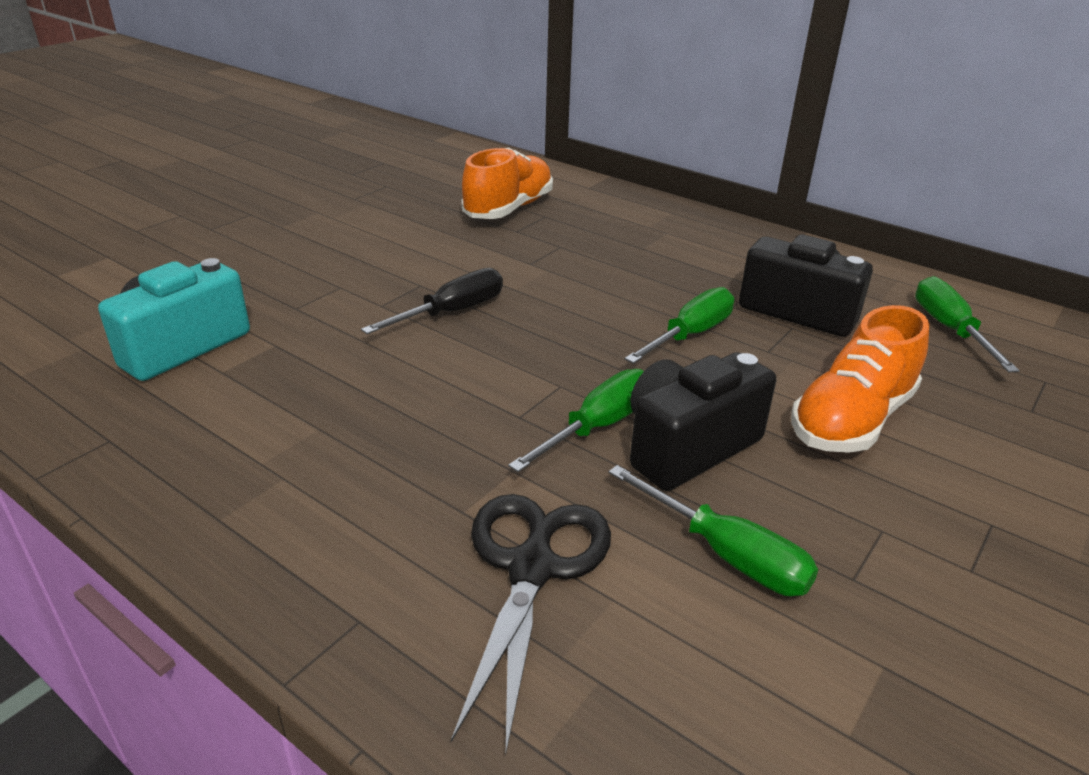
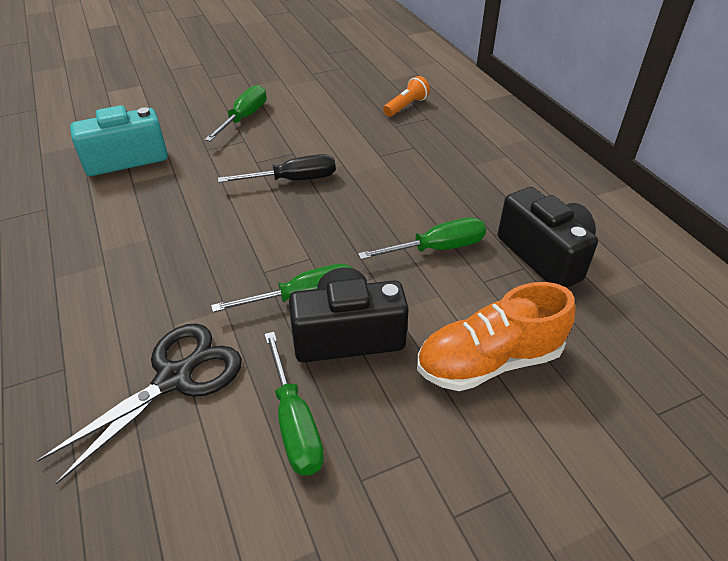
camera: 30 degrees right, 10 degrees up
orange shoe [462,148,553,219] -> orange flashlight [383,76,430,117]
green screwdriver [915,276,1020,372] -> green screwdriver moved to [205,85,267,142]

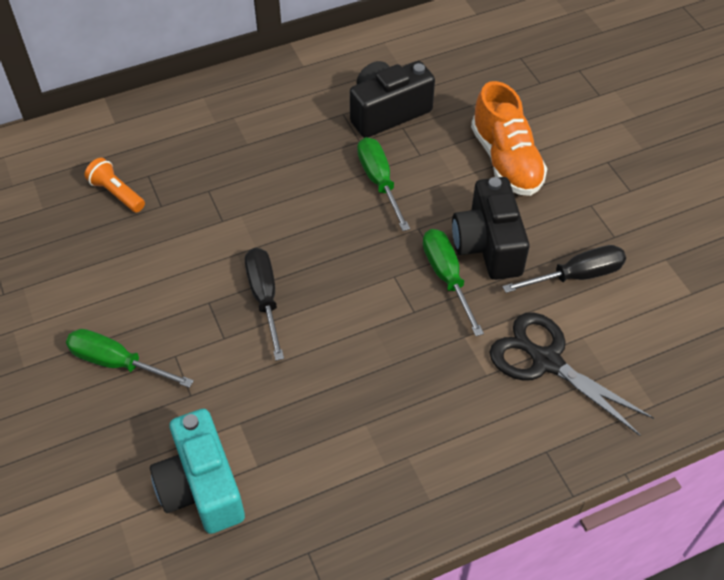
camera: 90 degrees left, 10 degrees up
green screwdriver [264,332,324,476] -> black screwdriver [503,245,626,293]

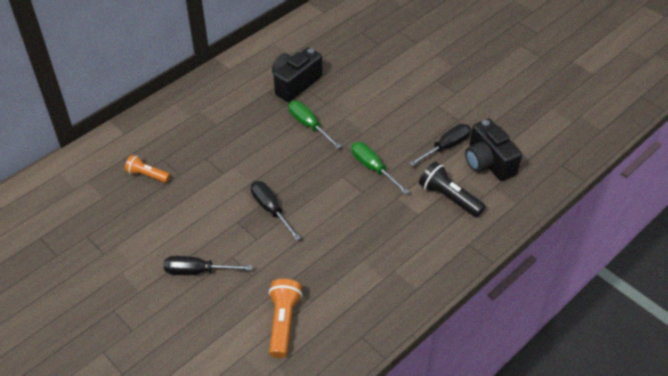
camera: 20 degrees left, 5 degrees down
green screwdriver [66,329,194,388] -> black screwdriver [164,256,253,275]
turquoise camera [150,409,245,534] -> orange flashlight [269,279,302,358]
black camera [452,177,530,280] -> black camera moved to [465,119,522,181]
orange shoe [471,81,548,196] -> none
black scissors [490,312,654,436] -> black flashlight [419,162,486,217]

